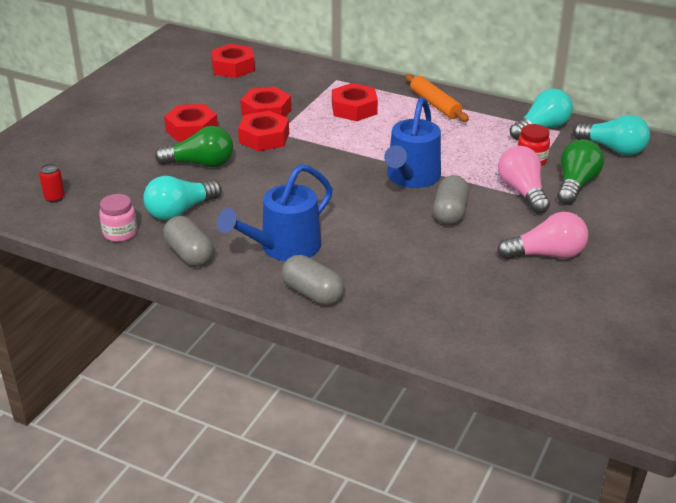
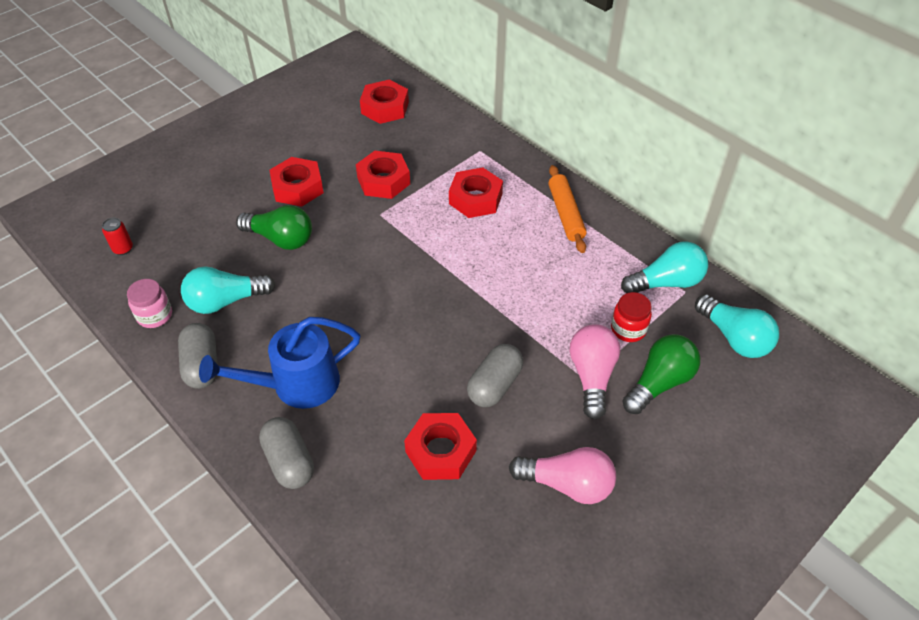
camera: 20 degrees right, 15 degrees up
red nut [238,111,289,151] -> red nut moved to [404,413,477,480]
blue watering can [384,97,441,188] -> none

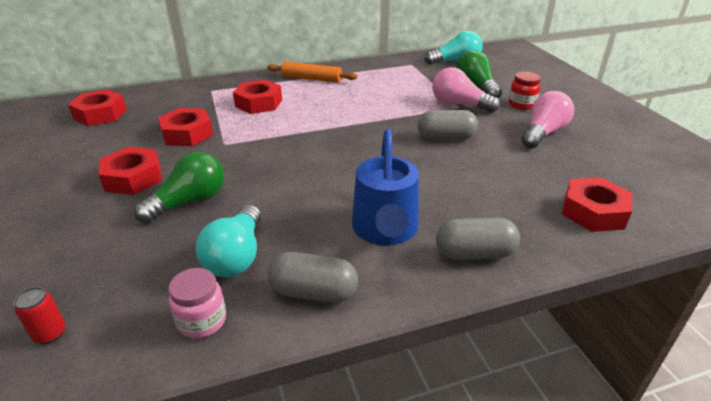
camera: 65 degrees left, 15 degrees down
red nut [404,413,477,480] -> red nut moved to [562,177,632,232]
grey capsule [467,344,523,407] -> grey capsule turned 60 degrees counterclockwise [418,110,478,140]
red jar [611,292,652,342] -> red jar moved to [509,72,541,110]
turquoise light bulb [621,241,708,293] -> none

